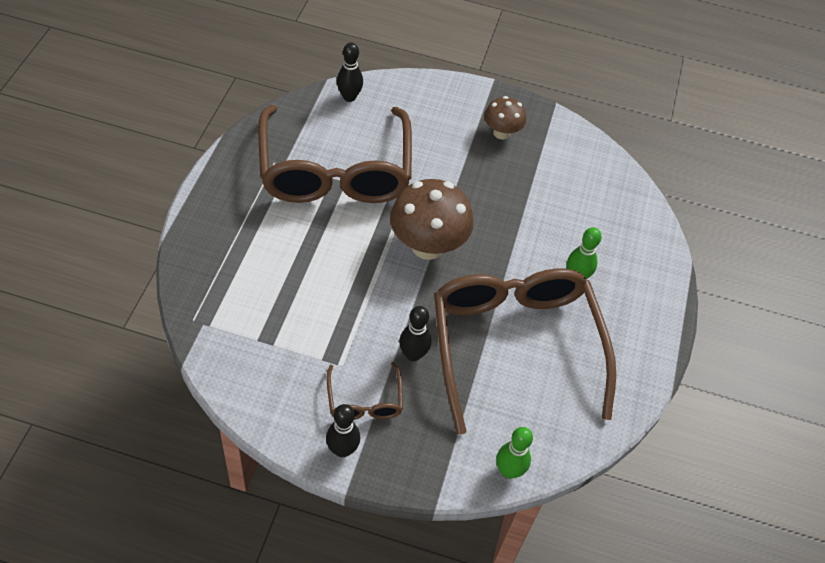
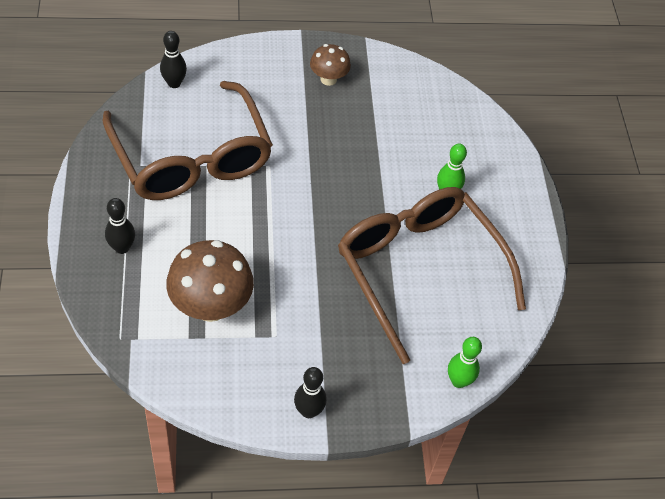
camera: 20 degrees left, 0 degrees up
brown glasses [326,362,403,420] -> none
brown mushroom [390,179,473,260] -> brown mushroom moved to [166,240,254,322]
black bowling pin [399,306,431,361] -> black bowling pin moved to [105,198,135,254]

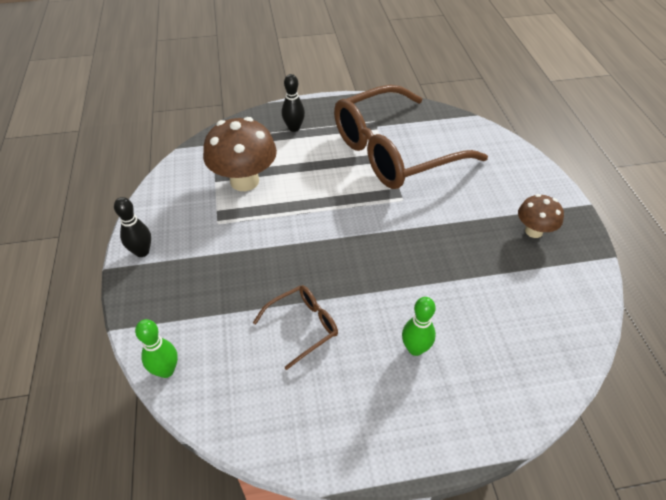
camera: 90 degrees right, 5 degrees down
black bowling pin [160,31,187,88] -> none
brown glasses [338,187,526,364] -> brown glasses [253,285,338,370], size x0.42

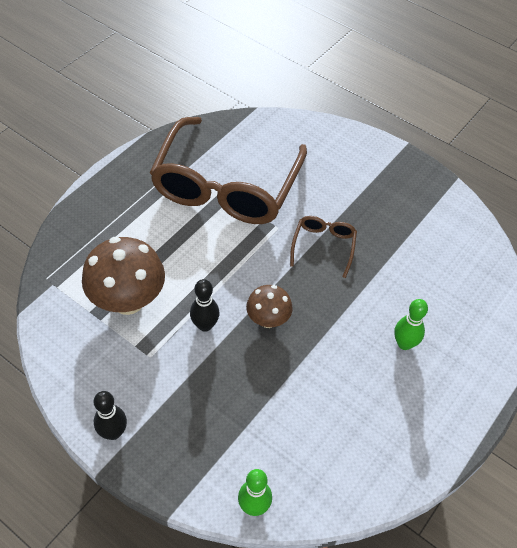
camera: 45 degrees left, 5 degrees up
brown glasses [253,285,338,370] -> brown glasses moved to [290,216,357,278]
black bowling pin [282,74,305,132] -> black bowling pin moved to [190,279,220,332]
brown mushroom [518,194,564,238] -> brown mushroom moved to [246,285,293,328]

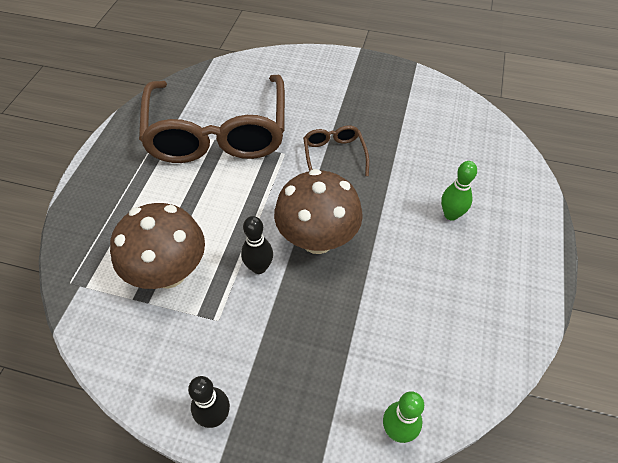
camera: 20 degrees left, 0 degrees up
brown mushroom [246,285,293,328] -> brown mushroom [274,169,363,254], size x1.76

